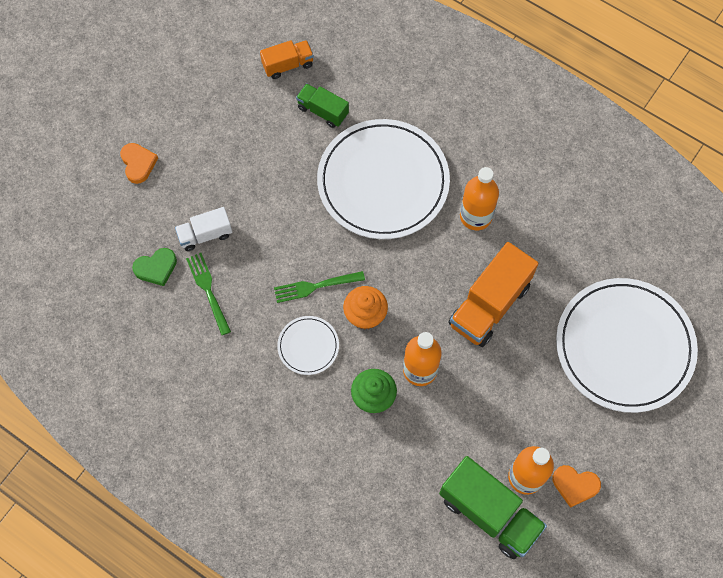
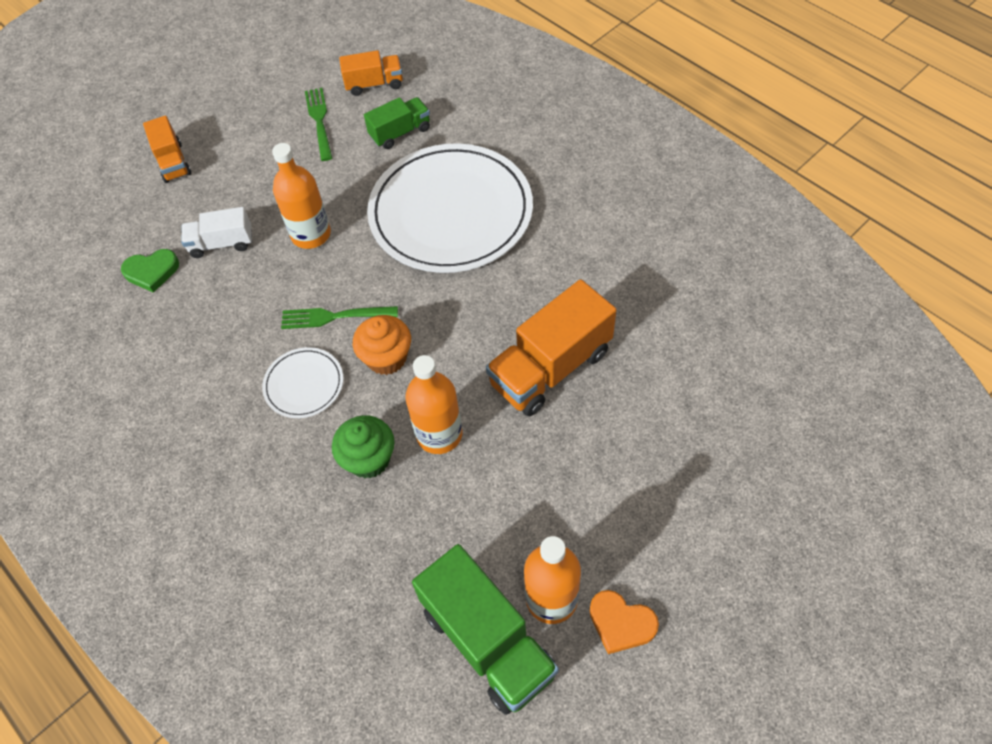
camera: 15 degrees right, 10 degrees down
orange heart [120,143,158,184] -> orange truck [143,116,191,183]
green fork [186,253,231,335] -> green fork moved to [305,88,332,161]
green truck [296,83,349,128] -> green truck turned 105 degrees clockwise [364,97,430,149]
orange bottle [460,167,499,230] -> orange bottle moved to [272,143,331,249]
white plate [556,278,698,413] -> none

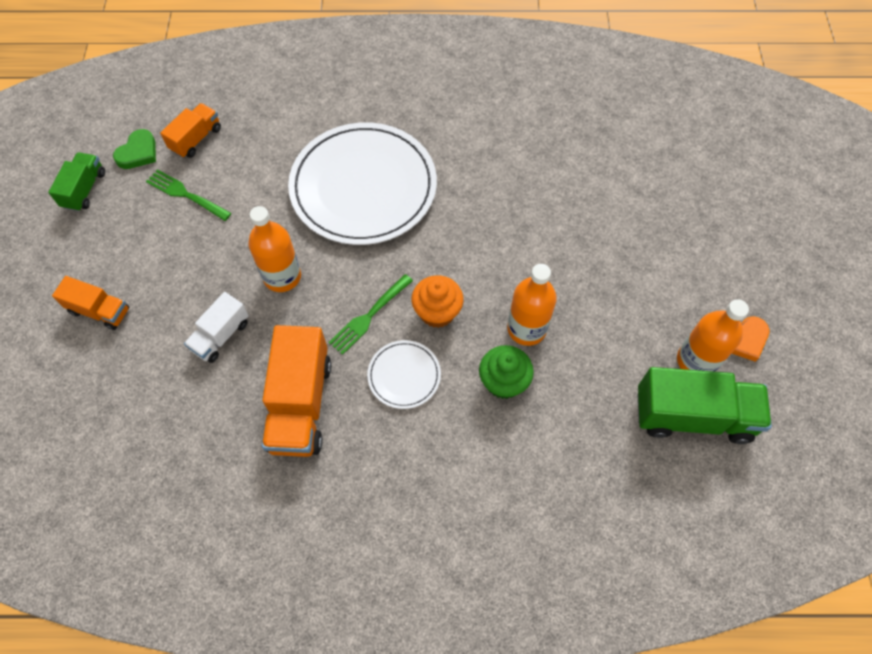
camera: 50 degrees left, 5 degrees up
green heart [121,249,179,293] -> green heart moved to [113,129,156,169]
green truck [364,97,430,149] -> green truck moved to [48,152,105,212]
orange truck [486,279,616,416] -> orange truck moved to [262,325,331,457]

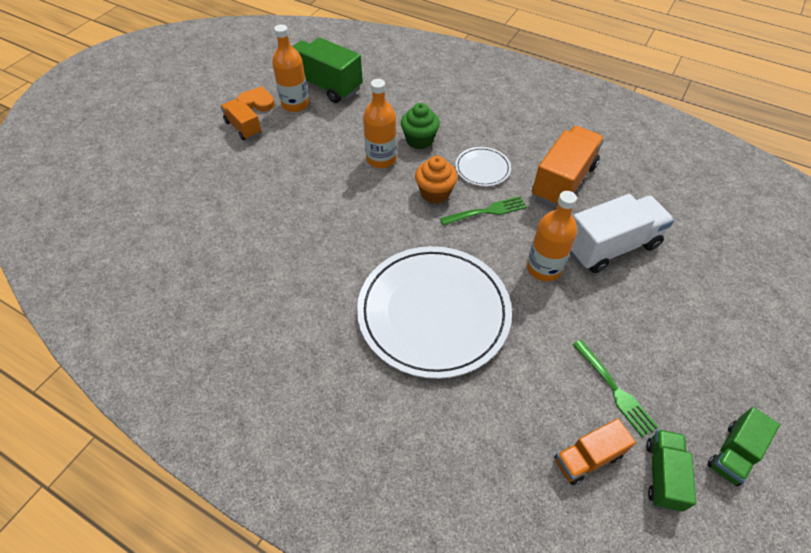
camera: 150 degrees left, 10 degrees down
orange truck [52,276,129,330] -> orange truck moved to [220,99,262,140]
green heart [113,129,156,169] -> green truck [646,429,696,512]
white truck [184,292,249,363] -> white truck [570,194,674,273], size x1.76

